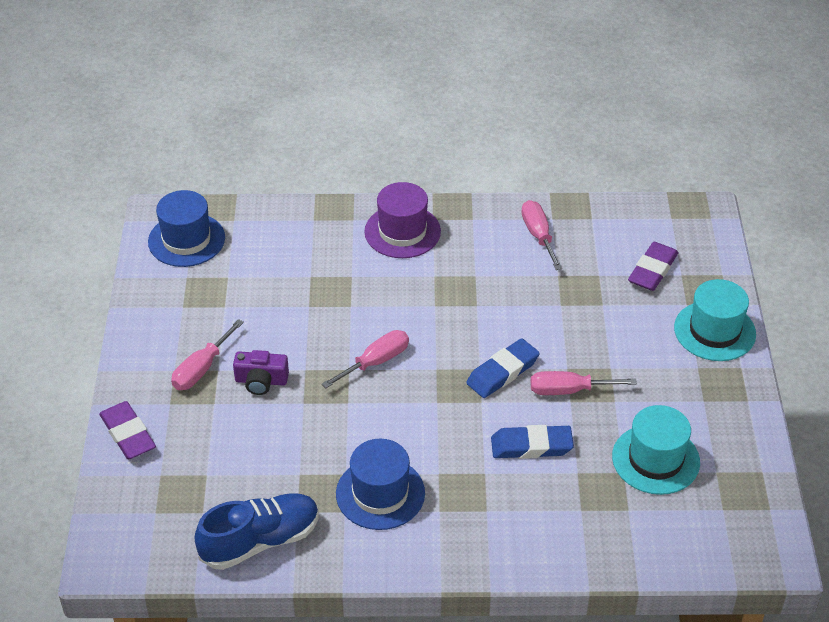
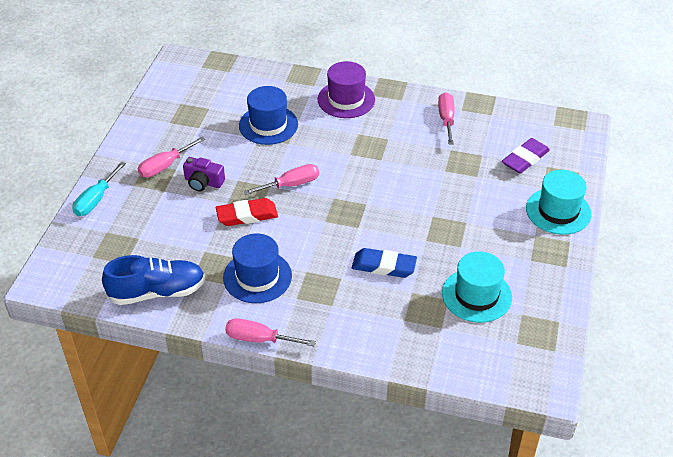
camera: 15 degrees right, 0 degrees up
purple eraser [99,401,156,459] -> turquoise screwdriver [73,162,126,216]
blue hat [148,190,225,267] -> blue hat moved to [239,86,298,145]
blue eraser [466,338,540,398] -> none
pink screwdriver [531,371,637,395] -> pink screwdriver moved to [225,318,316,346]
none -> red eraser [216,198,278,226]

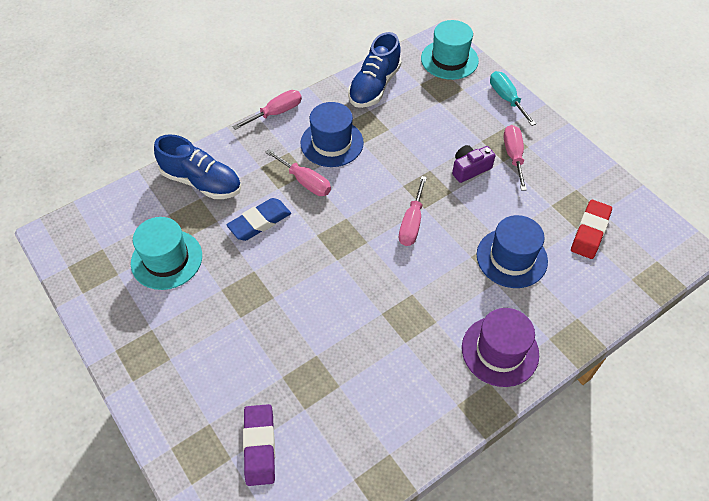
camera: 130 degrees right, 10 degrees up
red eraser [216,198,278,226] -> red eraser moved to [571,200,612,259]
pink screwdriver [438,92,455,145] -> pink screwdriver moved to [265,149,331,196]
turquoise hat [526,170,591,235] -> turquoise hat moved to [421,20,479,80]
none -> blue shoe [154,134,241,199]

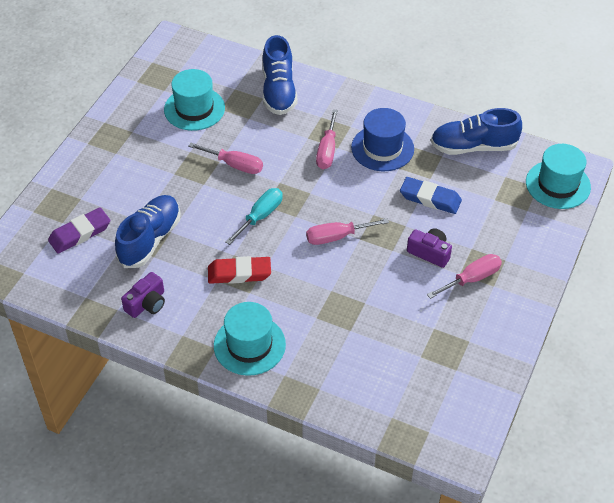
camera: 60 degrees right, 5 degrees down
blue eraser [226,198,291,241] -> blue eraser moved to [400,177,462,214]
pink screwdriver [232,90,302,130] -> pink screwdriver moved to [188,143,263,174]
purple hat [462,308,539,387] -> turquoise hat [214,302,286,376]
blue hat [476,215,548,288] -> none
turquoise screwdriver [490,71,536,126] -> turquoise screwdriver moved to [226,188,283,245]
red eraser [571,200,612,259] -> red eraser moved to [208,256,271,284]
none -> blue shoe [115,195,181,268]
none -> purple camera [121,272,165,318]

